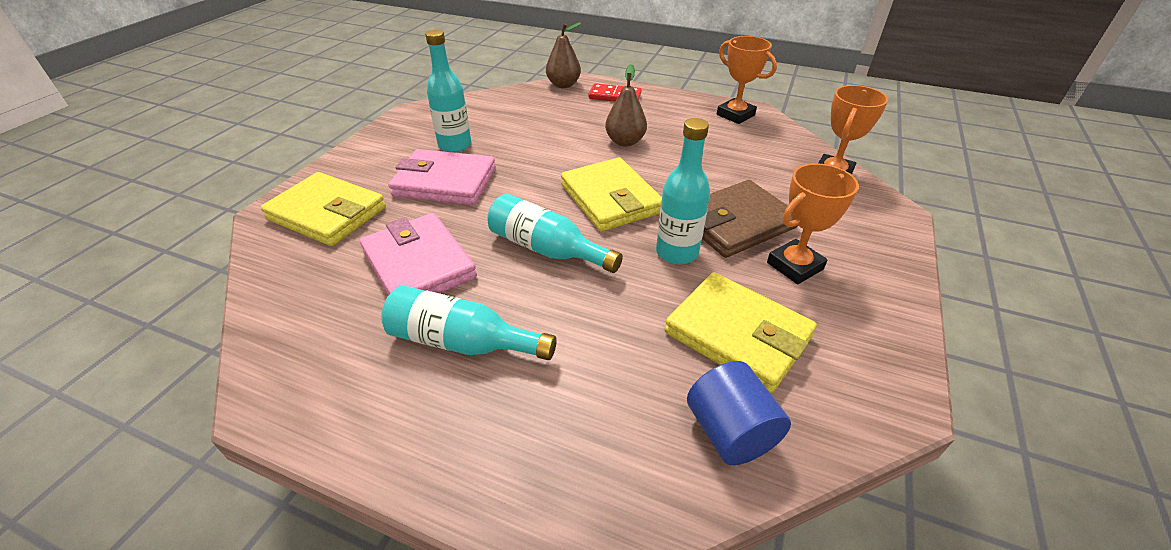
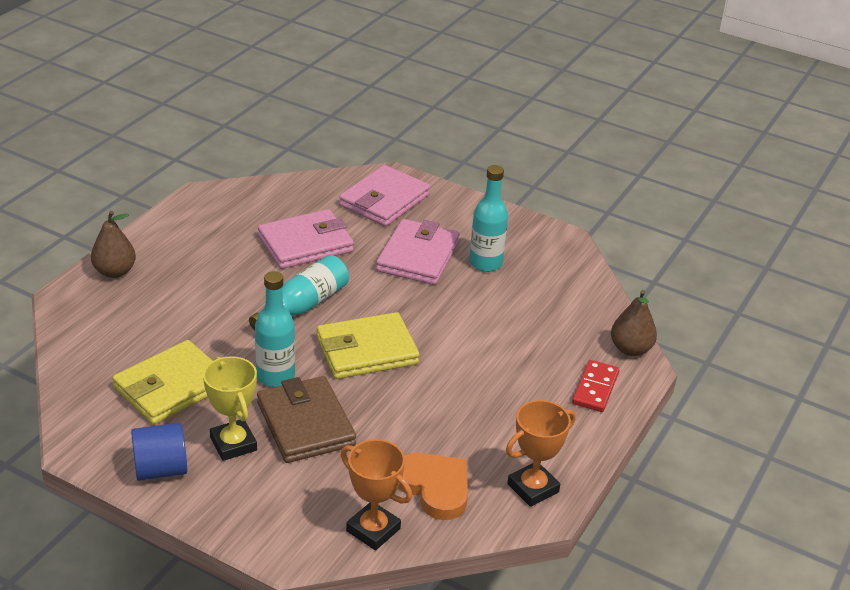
camera: 95 degrees right, 5 degrees down
yellow wallet [261,172,386,246] -> pink wallet [339,165,430,226]
turquoise bottle [381,286,557,360] -> none
brown pear [605,64,647,147] -> brown pear moved to [91,211,136,278]
blue cylinder [687,361,791,465] -> blue cylinder moved to [131,423,187,481]
orange trophy [767,163,859,284] -> yellow trophy [203,356,257,461]
none -> orange heart [398,453,468,520]

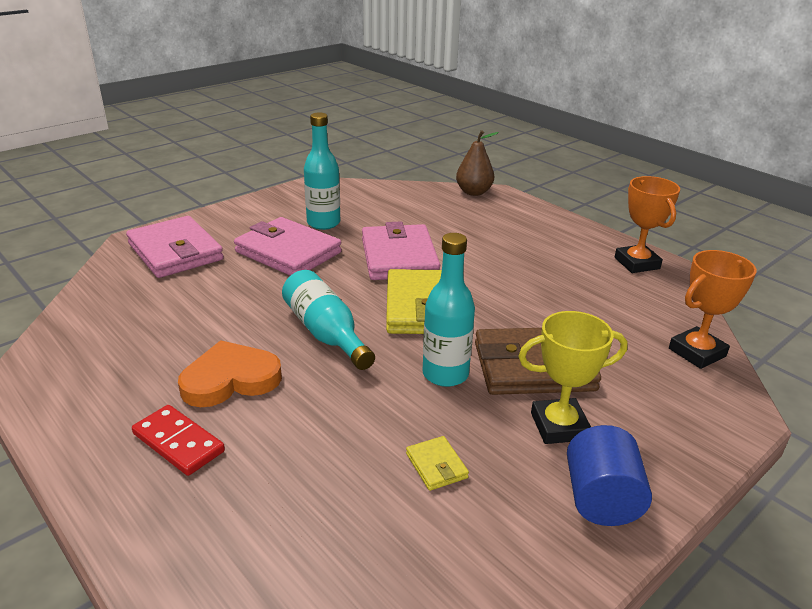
camera: 70 degrees left, 5 degrees down
brown pear [91,211,136,278] -> none
yellow wallet [112,340,213,424] -> yellow wallet [406,436,469,491], size x0.43
pink wallet [258,209,354,269] -> pink wallet moved to [362,222,440,280]
orange heart [398,453,468,520] -> orange heart moved to [178,340,282,407]
red domino [572,360,619,412] -> red domino moved to [132,405,225,476]

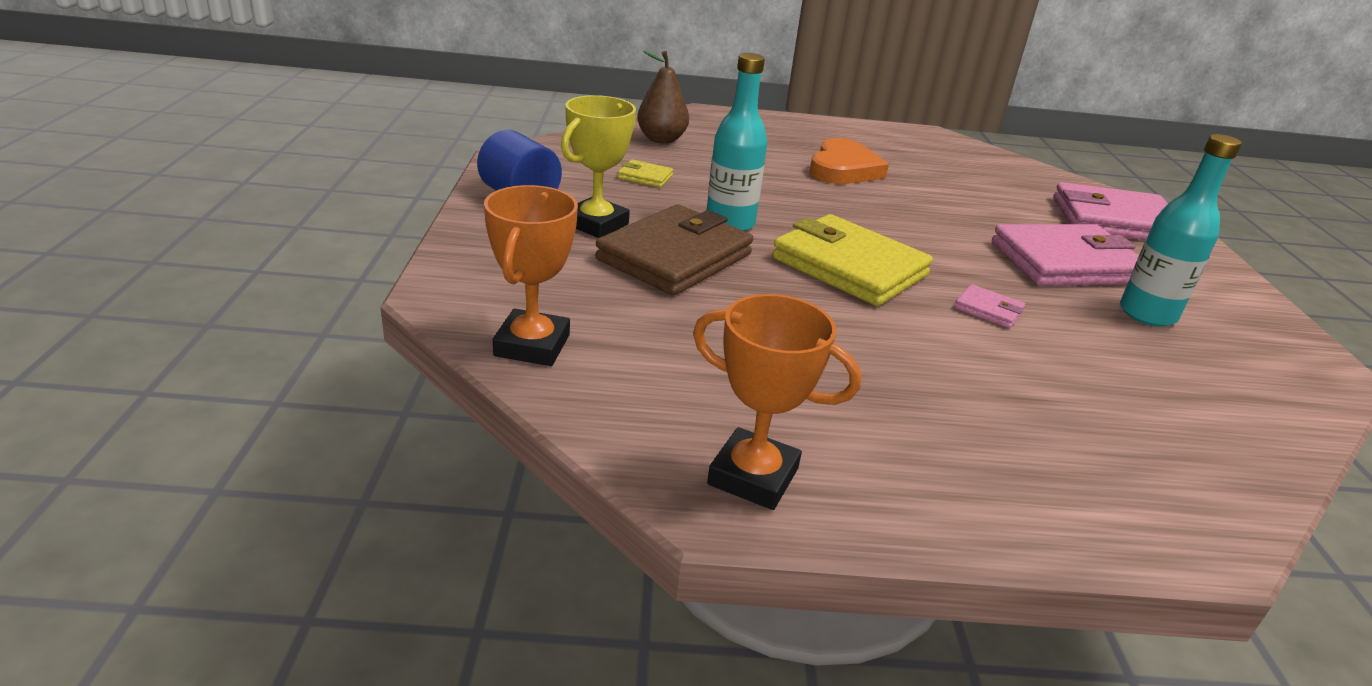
camera: 130 degrees right, 0 degrees up
red domino [132,405,225,476] -> none
turquoise bottle [282,270,375,370] -> none
pink wallet [362,222,440,280] -> pink wallet [954,284,1025,328], size x0.43
brown pear [456,130,499,196] -> brown pear moved to [637,51,689,144]

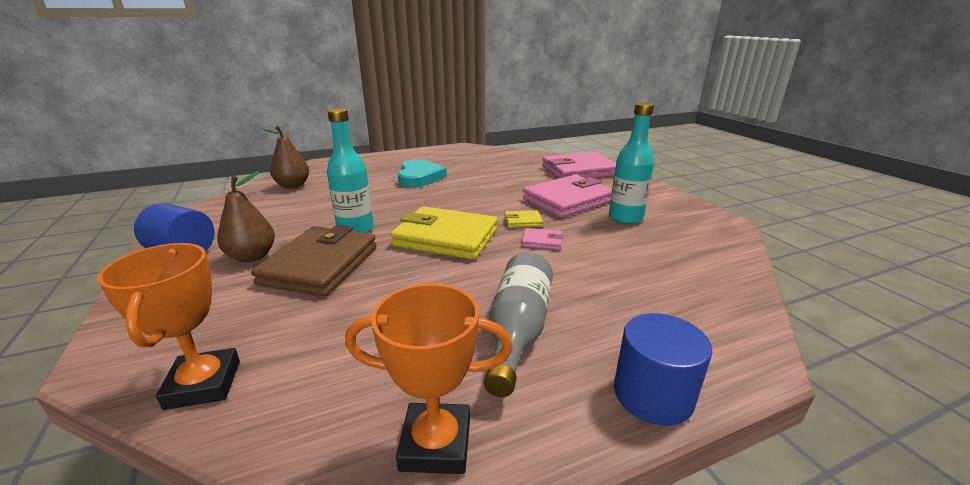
camera: 20 degrees left, 5 degrees down
yellow trophy [561,95,636,238] -> brown pear [217,171,275,262]
yellow wallet [618,160,673,187] -> yellow wallet moved to [505,210,543,228]
orange heart [810,138,889,184] -> turquoise heart [398,159,447,188]
none -> grey bottle [484,252,553,397]
none -> blue cylinder [614,313,712,426]

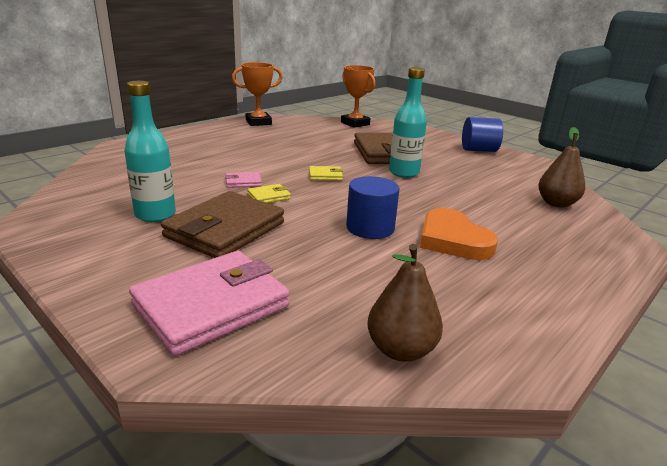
camera: 155 degrees right, 0 degrees up
brown pear [217,171,275,262] -> brown pear moved to [367,244,443,362]
yellow wallet [391,206,497,260] -> yellow wallet [309,166,343,181], size x0.43
turquoise heart [398,159,447,188] -> orange heart [420,208,498,260]
grey bottle [484,252,553,397] -> none
pink wallet [523,175,612,218] -> brown wallet [161,191,284,258]
blue cylinder [614,313,712,426] -> blue cylinder moved to [346,176,400,239]

